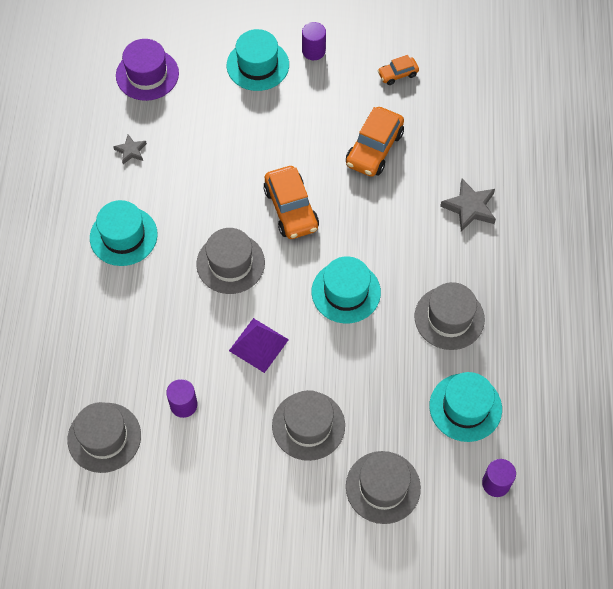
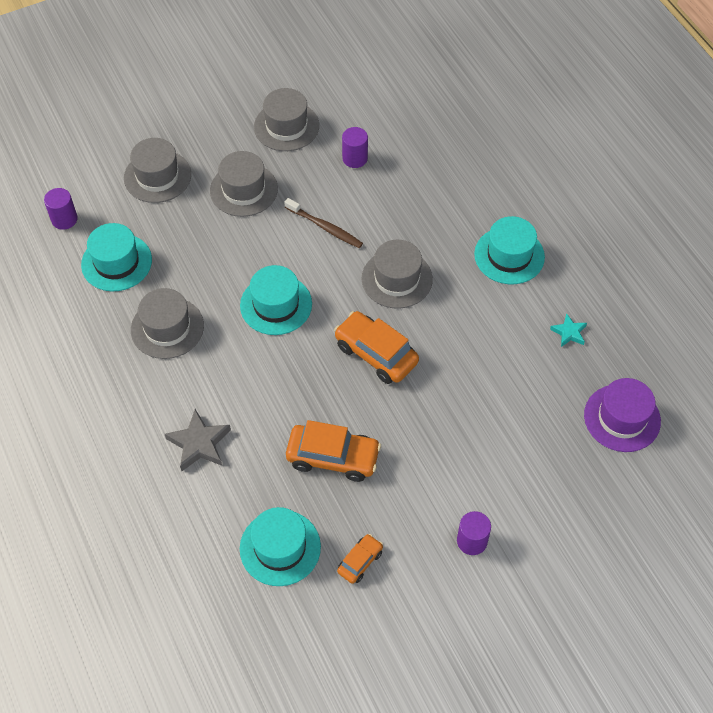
camera: 150 degrees right, 5 degrees down
grey hat [67,402,141,473] -> grey hat moved to [254,88,319,151]
grey star [113,134,147,164] -> turquoise star [550,313,587,347]
turquoise hat [227,29,289,91] -> turquoise hat moved to [240,507,321,586]
purple pyramid [229,318,289,373] -> brown toothbrush [284,198,363,248]
orange car [346,107,404,177] -> orange car turned 105 degrees clockwise [286,420,381,482]

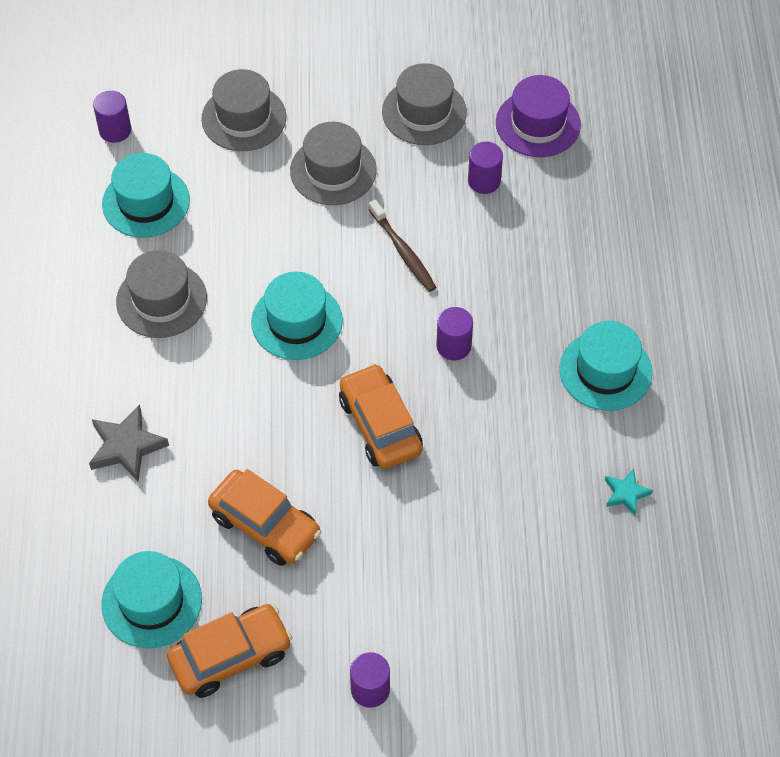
camera: 25 degrees right, 0 degrees up
orange car [337,534,383,584] -> orange car [167,604,292,698], size x1.85
grey hat [361,240,433,309] -> purple cylinder [436,307,473,360]
purple hat [584,378,661,452] -> purple hat moved to [496,75,581,157]

